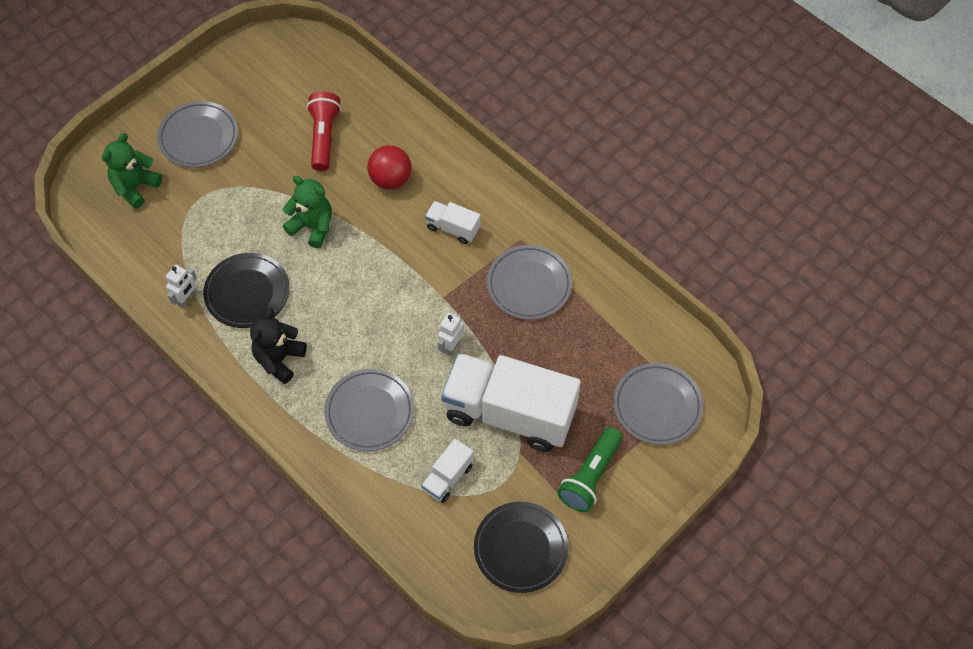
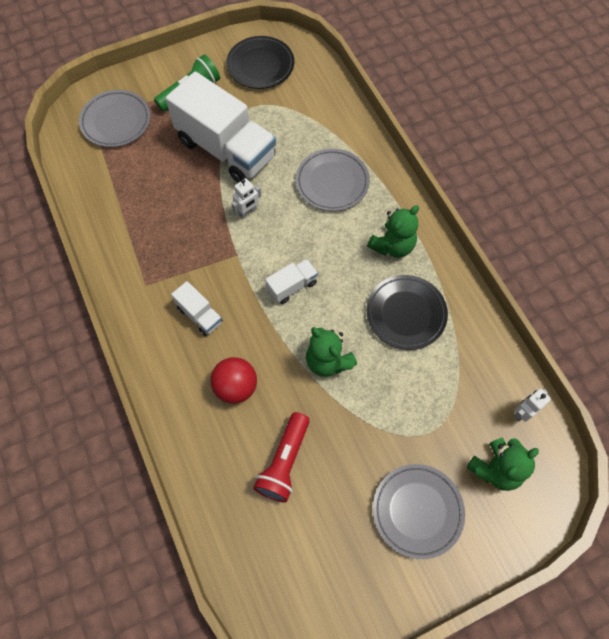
camera: 160 degrees left, 5 degrees up
white robot [166,265,197,308] -> white robot moved to [513,389,551,422]
black teddy bear [250,308,307,384] -> green teddy bear [367,205,419,258]
white truck [421,439,474,503] -> white truck moved to [265,259,318,304]
grey plate [487,245,572,320] -> none

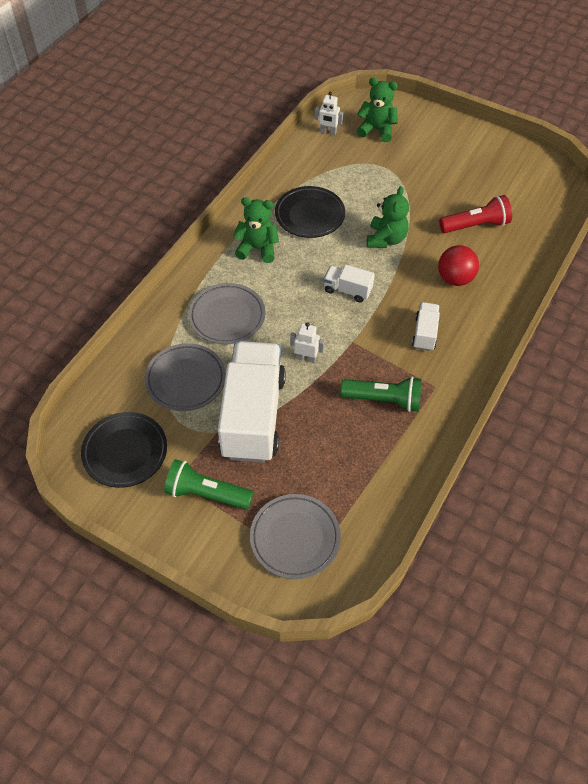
camera: 125 degrees left, 10 degrees down
grey plate [373,464,465,559] -> grey plate moved to [144,343,226,411]
none -> green flashlight [340,377,422,412]

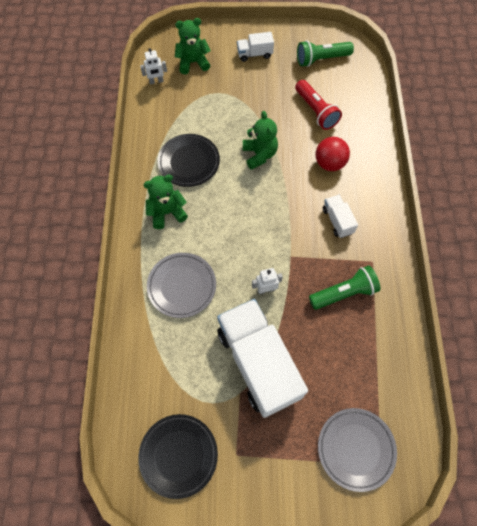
camera: 30 degrees left, 10 degrees up
grey plate [144,343,226,411] -> none
green flashlight [164,459,253,510] -> green flashlight moved to [297,40,354,67]
white truck [324,265,375,302] -> white truck moved to [237,32,274,62]
red flashlight [439,195,512,233] -> red flashlight turned 105 degrees clockwise [295,80,342,130]

